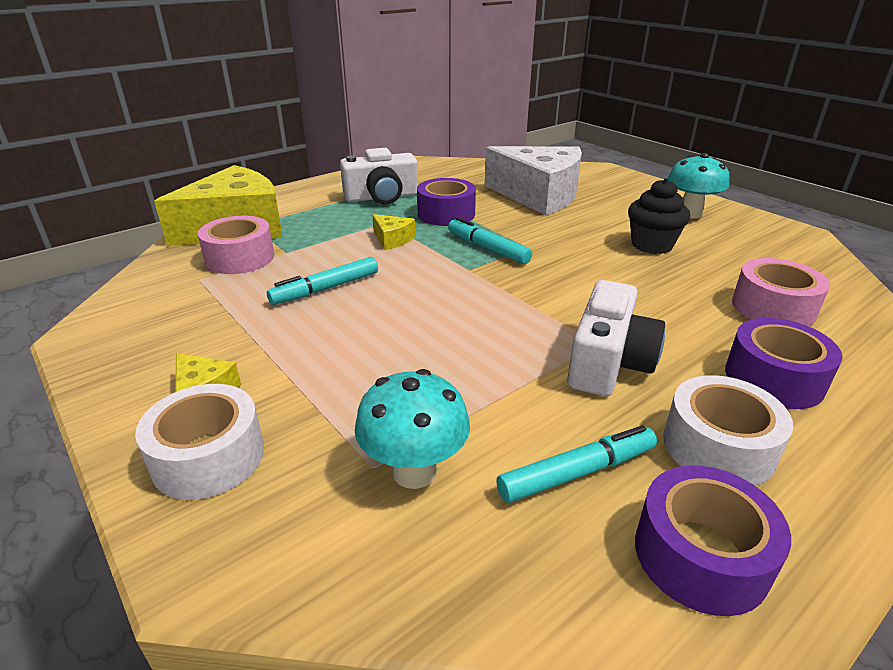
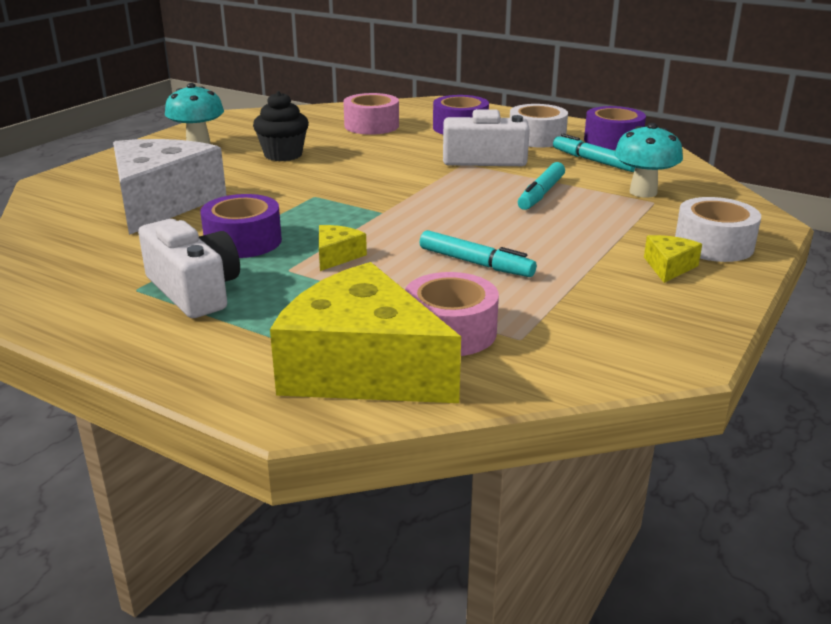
camera: 110 degrees left, 5 degrees down
turquoise marker [448,217,532,264] -> turquoise marker moved to [518,162,565,210]

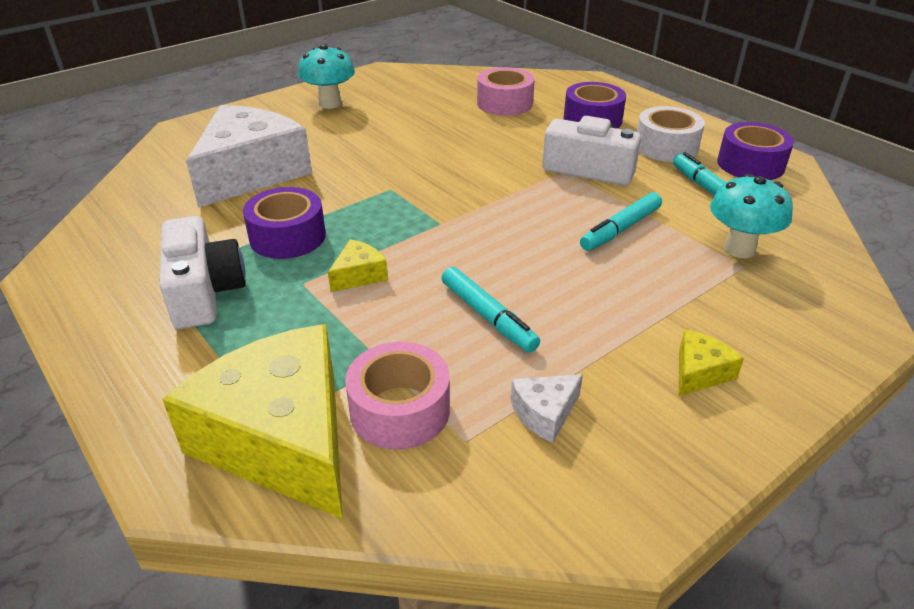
camera: 20 degrees right, 10 degrees up
black cupcake [253,91,309,161] -> none
white tape [675,197,761,262] -> none
none -> white cheese [511,374,583,443]

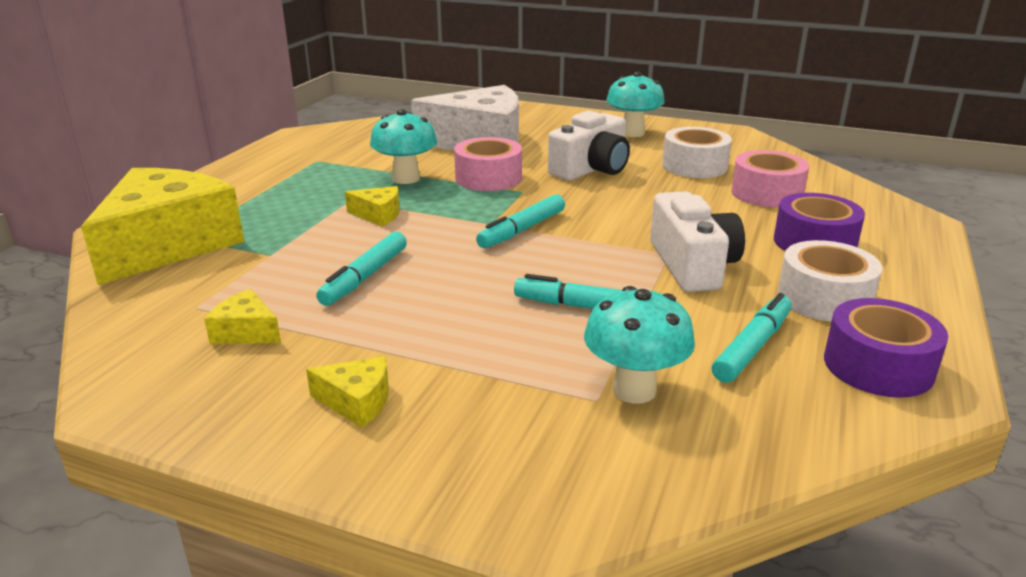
camera: 60 degrees right, 10 degrees down
white camera [160,216,246,329] -> white camera moved to [548,111,630,180]
purple tape [243,187,326,259] -> turquoise mushroom [370,109,437,184]
pink tape [345,342,450,450] -> pink tape moved to [454,137,522,191]
white cheese [511,374,583,443] -> yellow cheese [204,289,281,344]
none -> turquoise marker [476,194,565,248]
none -> white tape [662,127,732,178]

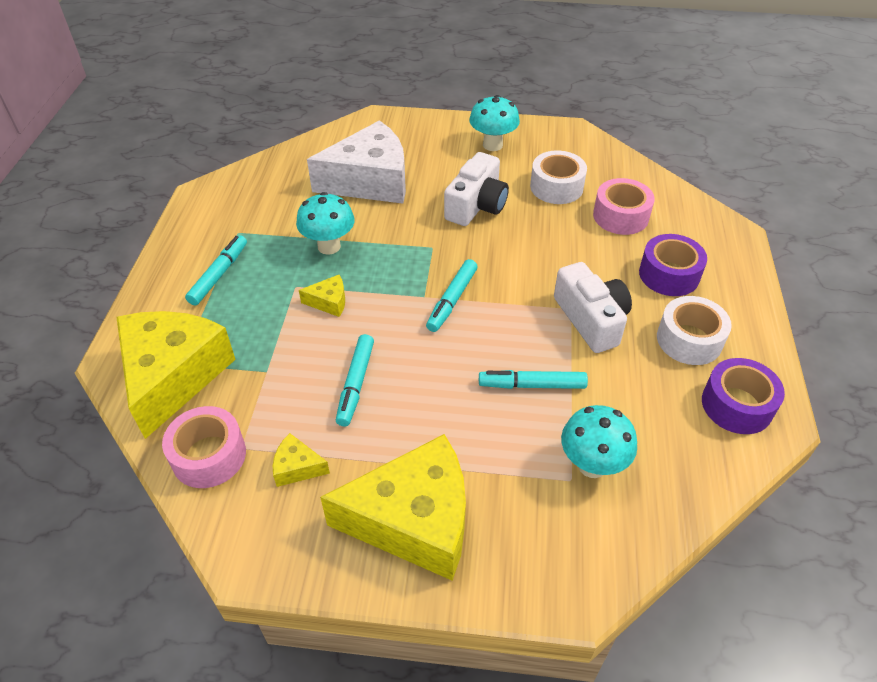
camera: 15 degrees left, 20 degrees up
yellow cheese [306,356,389,428] -> yellow cheese [320,434,466,581], size x2.45
pink tape [454,137,522,191] -> pink tape moved to [162,406,246,488]
turquoise marker [712,293,792,383] -> turquoise marker moved to [185,235,247,305]

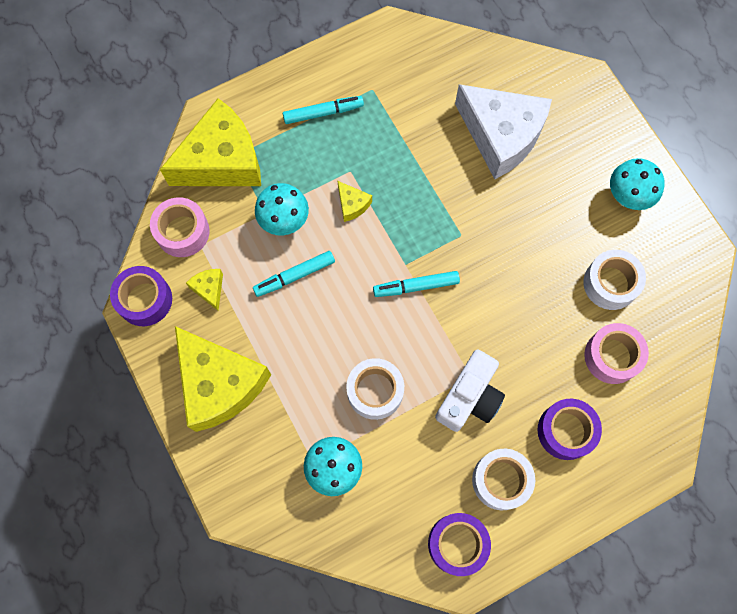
camera: 55 degrees right, 25 degrees up
turquoise mushroom [296,192,355,255] -> turquoise mushroom moved to [255,183,309,235]
white camera [444,152,509,226] -> none
turquoise marker [479,370,588,389] -> white tape [346,358,404,420]
none -> purple tape [110,266,172,326]

